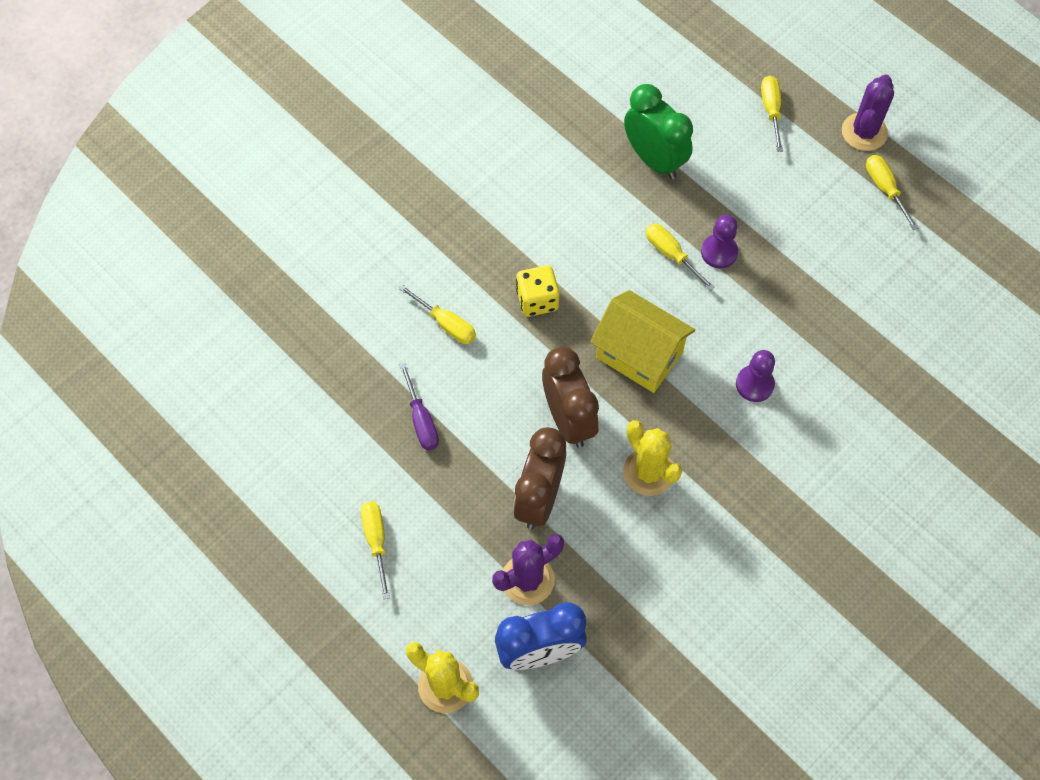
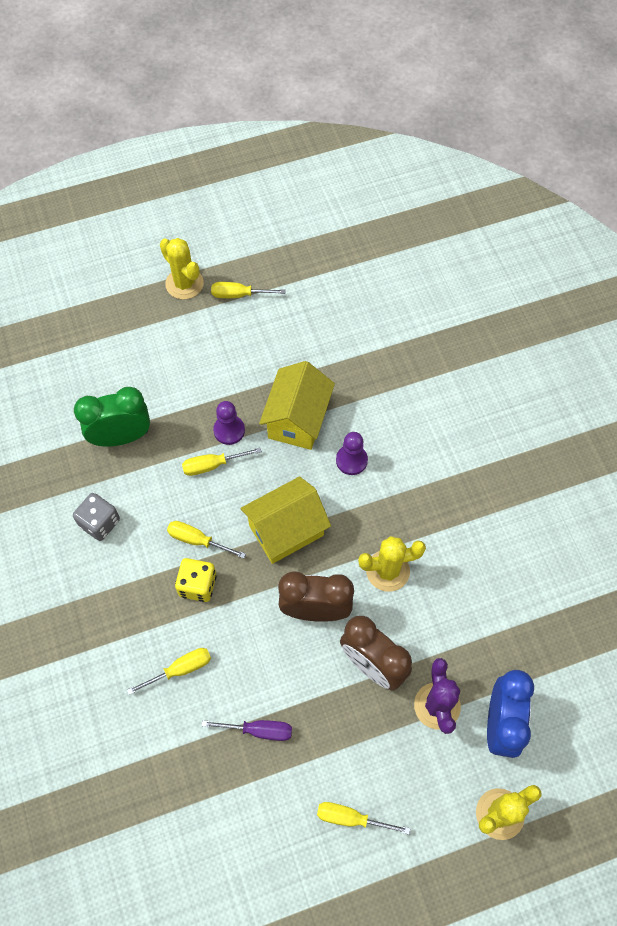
camera: 65 degrees left, 0 degrees up
yellow screwdriver [761,76,783,152] -> yellow screwdriver moved to [167,521,246,559]
purple cactus [842,74,894,151] -> yellow cactus [160,238,204,299]
none -> grey dice [73,493,120,541]
none -> yellow house [259,361,335,450]

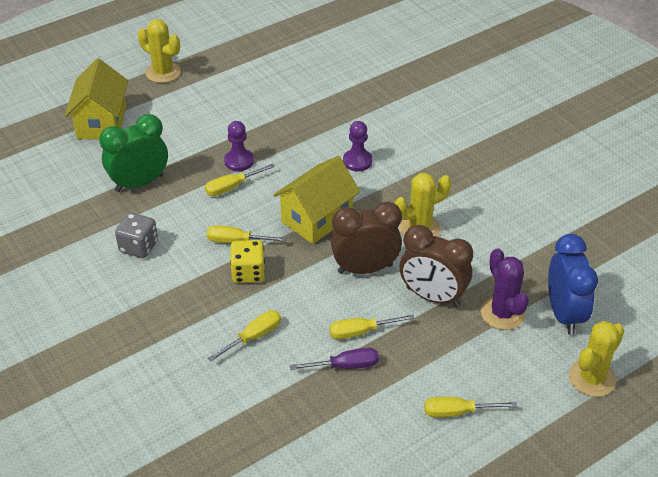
camera: 15 degrees left, 20 degrees down
yellow screwdriver [211,282,285,298] -> yellow screwdriver moved to [329,314,415,339]
yellow house [259,361,335,450] -> yellow house moved to [65,59,128,140]

